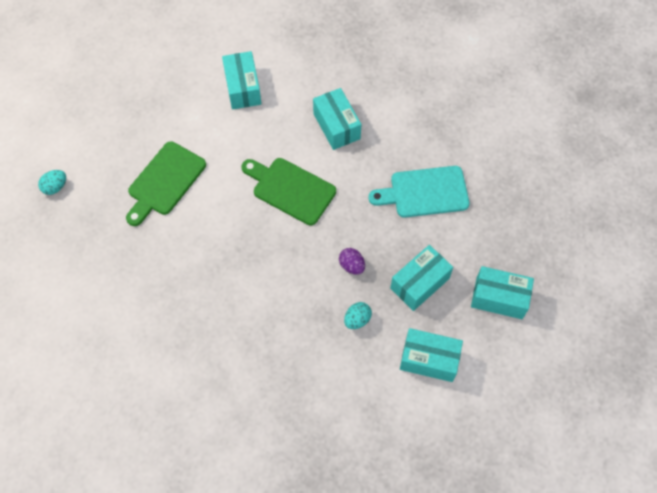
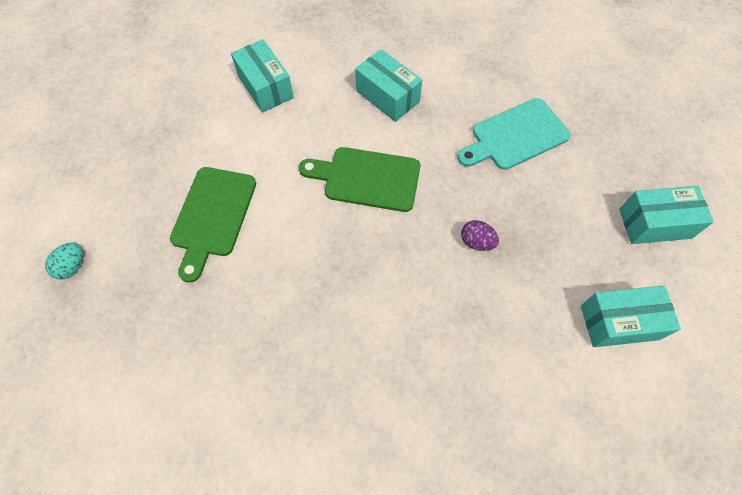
camera: 20 degrees left, 0 degrees up
turquoise egg [344,302,372,329] -> none
turquoise box [390,245,453,311] -> none

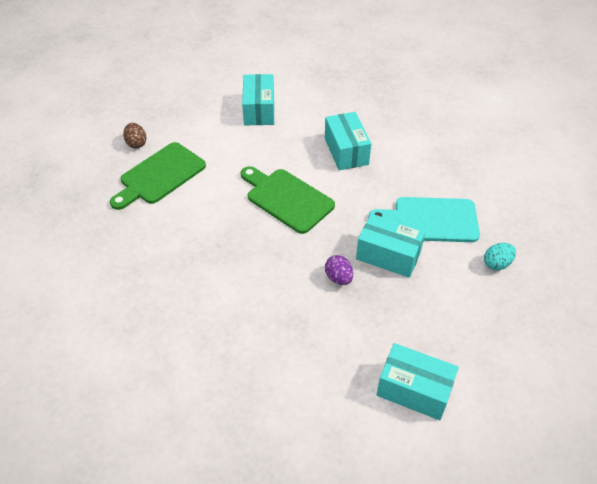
camera: 30 degrees right, 15 degrees down
turquoise egg [45,243,83,280] -> turquoise egg moved to [484,243,516,270]
turquoise box [619,186,714,244] -> turquoise box moved to [356,214,425,278]
none -> brown egg [123,123,146,148]

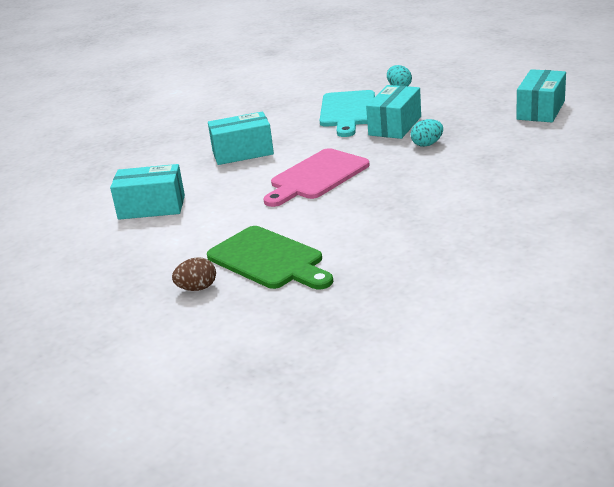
camera: 85 degrees left, 20 degrees down
green cutting board [241,166,335,234] -> pink cutting board [263,148,370,207]
purple egg [325,255,353,285] -> turquoise egg [411,119,443,147]

